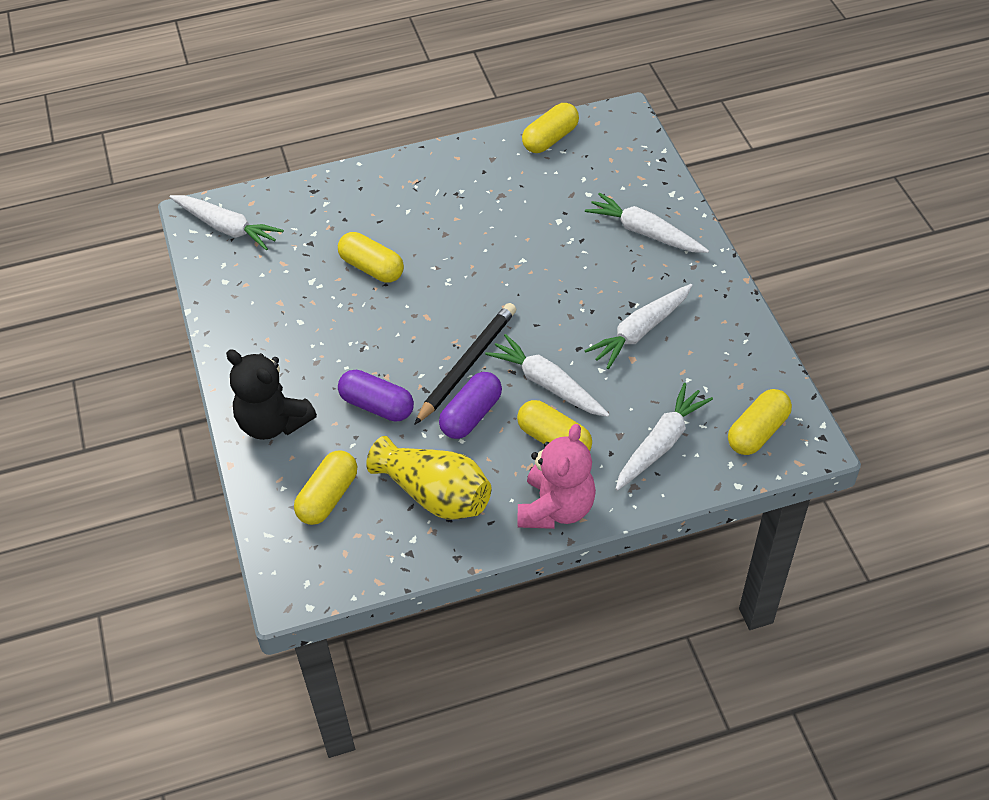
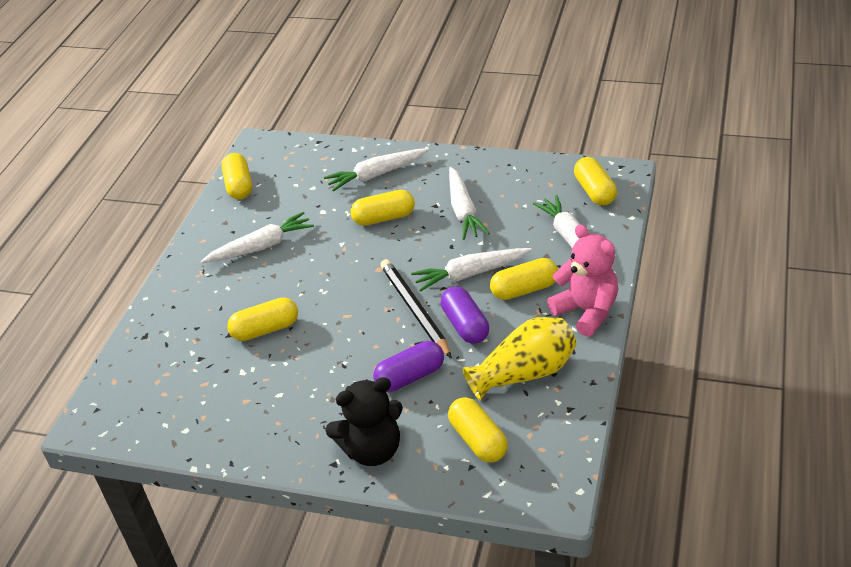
camera: 55 degrees left, 10 degrees down
white carrot [169,195,284,251] -> white carrot moved to [201,212,314,263]
none -> yellow capsule [351,190,415,226]

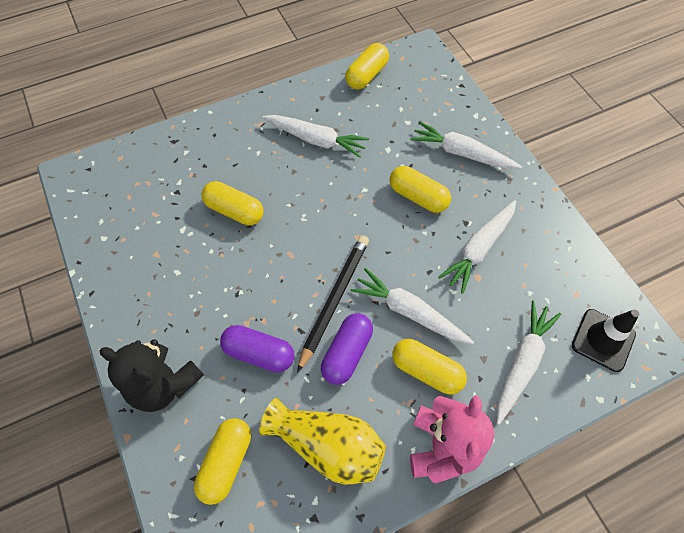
camera: 45 degrees right, 20 degrees up
yellow capsule [574,157,617,206] -> black traffic cone [572,309,639,372]

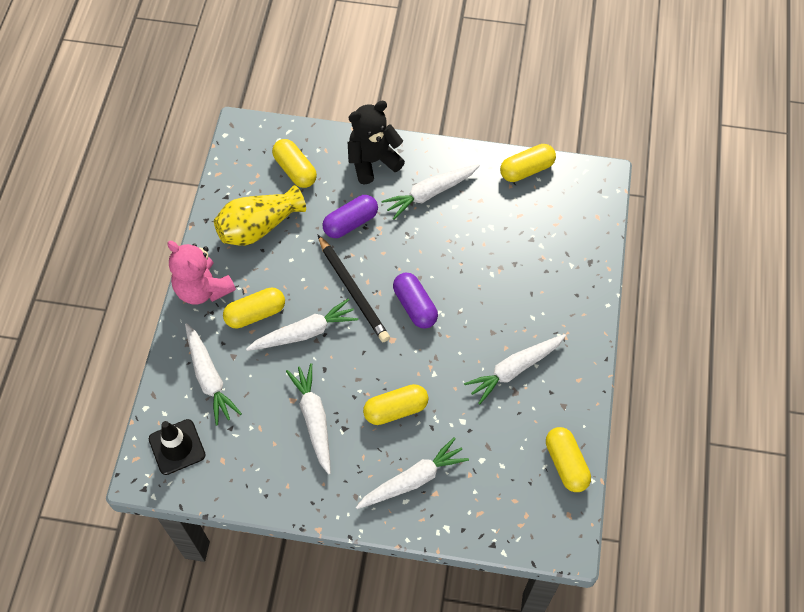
camera: 125 degrees right, 0 degrees up
yellow capsule [201,181,264,226] -> yellow capsule moved to [500,144,556,182]
purple capsule [321,313,373,385] -> purple capsule moved to [393,273,438,329]
none -> white carrot [381,164,480,219]

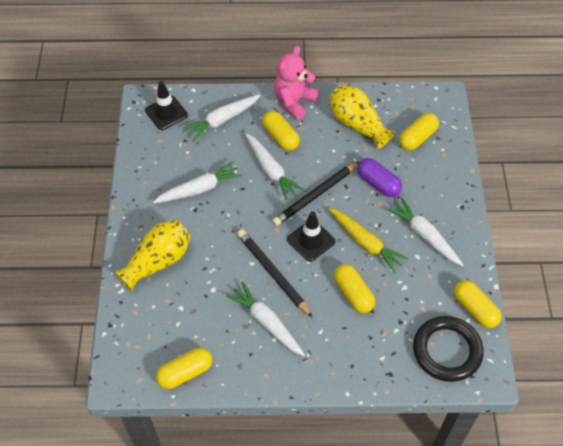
camera: 80 degrees right, 5 degrees down
black teddy bear [347,101,405,184] -> none
white carrot [356,437,469,509] -> yellow vase [114,220,191,291]
yellow capsule [363,384,428,425] -> yellow capsule moved to [334,264,375,313]
purple capsule [393,273,438,329] -> black traffic cone [287,211,335,262]
none -> black pencil [237,229,313,318]
none -> yellow carrot [329,208,409,273]
none -> black ring [413,316,484,382]

